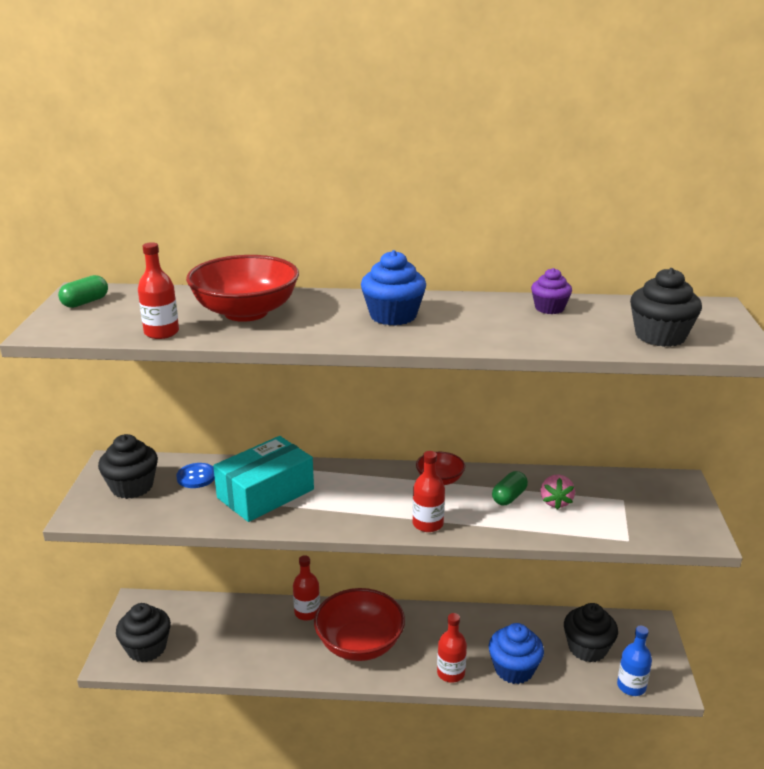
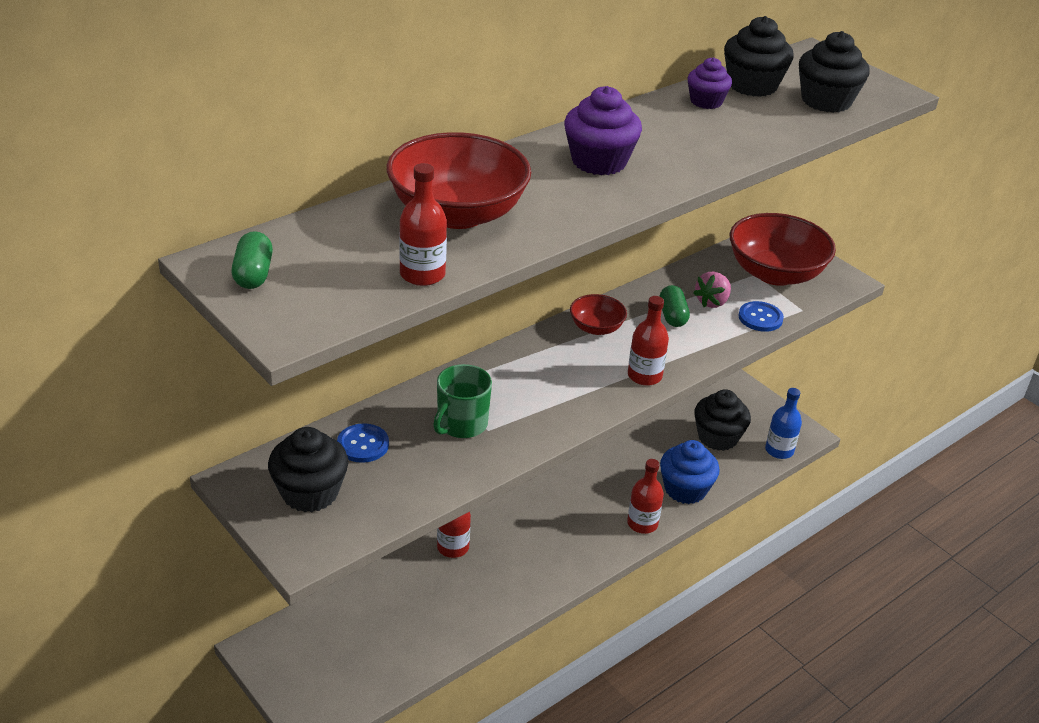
camera: 45 degrees left, 10 degrees up
black cupcake [116,603,171,662] -> black cupcake moved to [724,16,794,97]
turquoise box [213,436,314,522] -> green mug [433,364,492,438]
red bowl [314,588,405,661] -> red bowl moved to [730,213,836,286]
blue cupcake [361,250,426,326] -> purple cupcake [564,86,642,175]
pink strawberry [541,474,575,510] -> pink strawberry turned 75 degrees clockwise [693,272,731,308]
none -> blue button [738,301,784,332]

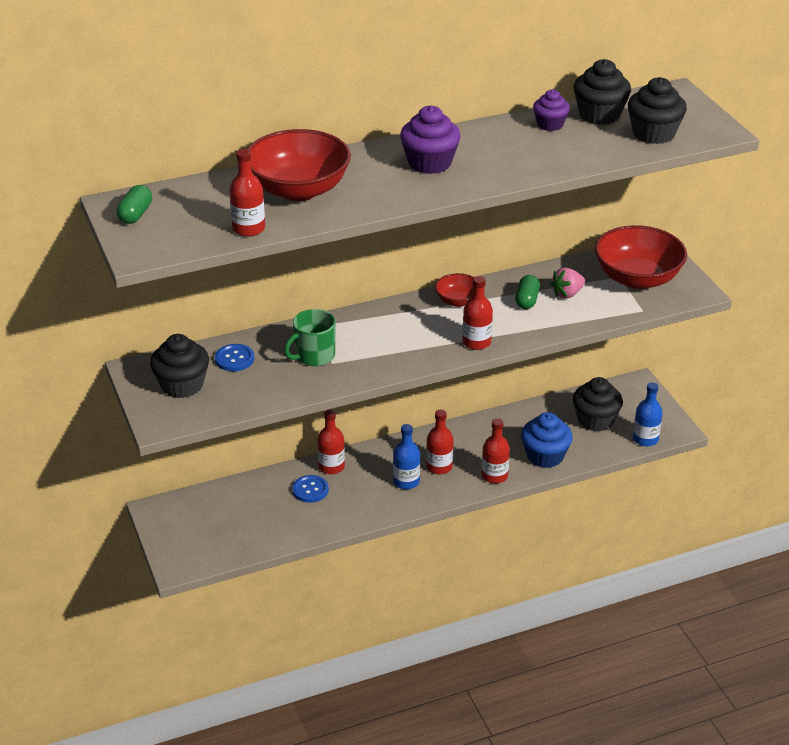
camera: 20 degrees right, 0 degrees up
blue button [738,301,784,332] -> blue button moved to [292,475,329,503]
none -> blue bottle [393,424,420,489]
none -> red bottle [426,410,454,475]

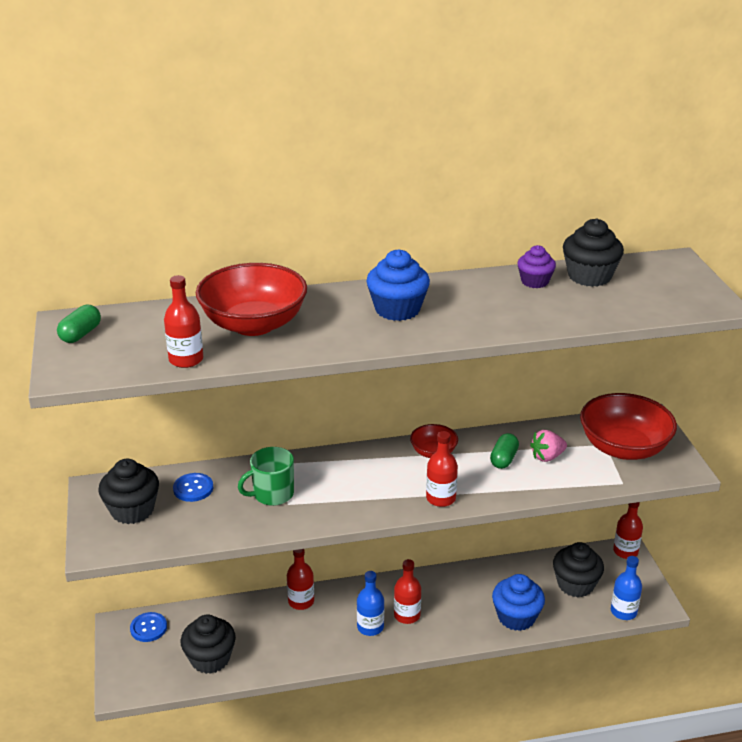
camera: 10 degrees right, 5 degrees down
blue button [292,475,329,503] -> blue button moved to [130,612,167,642]
purple cupcake [400,106,461,174] -> blue cupcake [366,249,430,321]
red bottle [482,418,510,484] -> red bottle moved to [613,502,643,559]
black cupcake [628,77,687,144] -> black cupcake moved to [180,615,236,674]

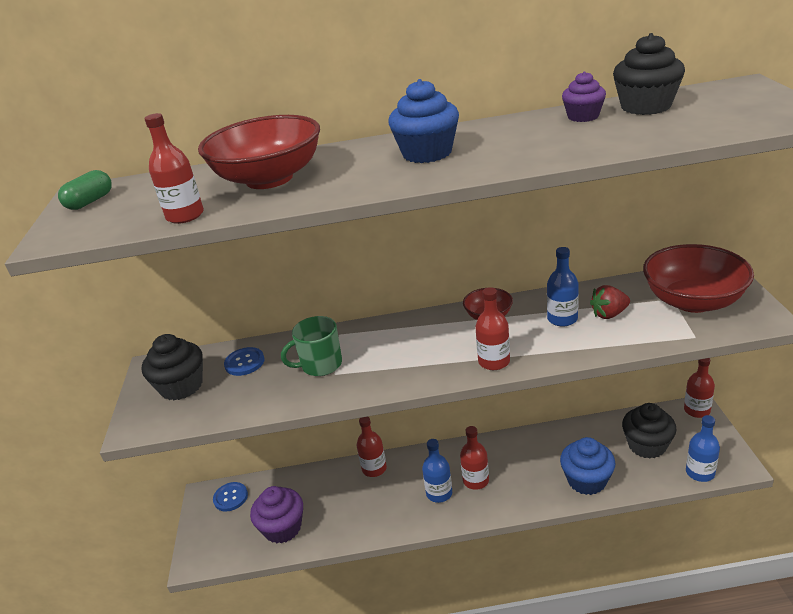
camera: 10 degrees right, 0 degrees up
black cupcake [180,615,236,674] -> purple cupcake [250,486,303,544]
green capsule [490,433,519,469] -> blue bottle [547,247,579,327]
pink strawberry [530,430,567,462] -> red strawberry [590,285,630,319]

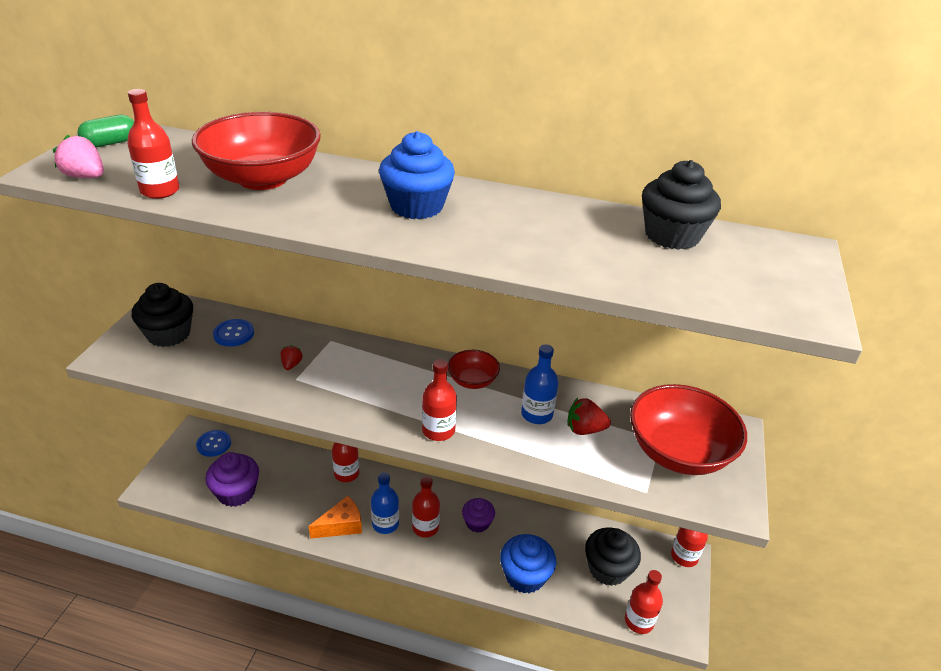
camera: 15 degrees right, 5 degrees up
green mug [281,316,342,376] -> red strawberry [281,345,303,370]
purple cupcake [562,71,606,122] -> purple cupcake moved to [462,498,495,533]
blue bottle [686,415,720,482] -> red bottle [625,570,663,634]
none -> pink strawberry [53,135,104,178]
none -> orange cheese [309,496,362,539]

